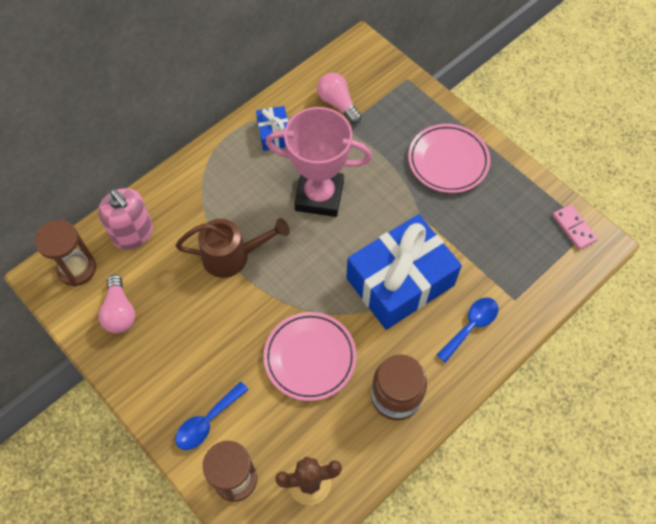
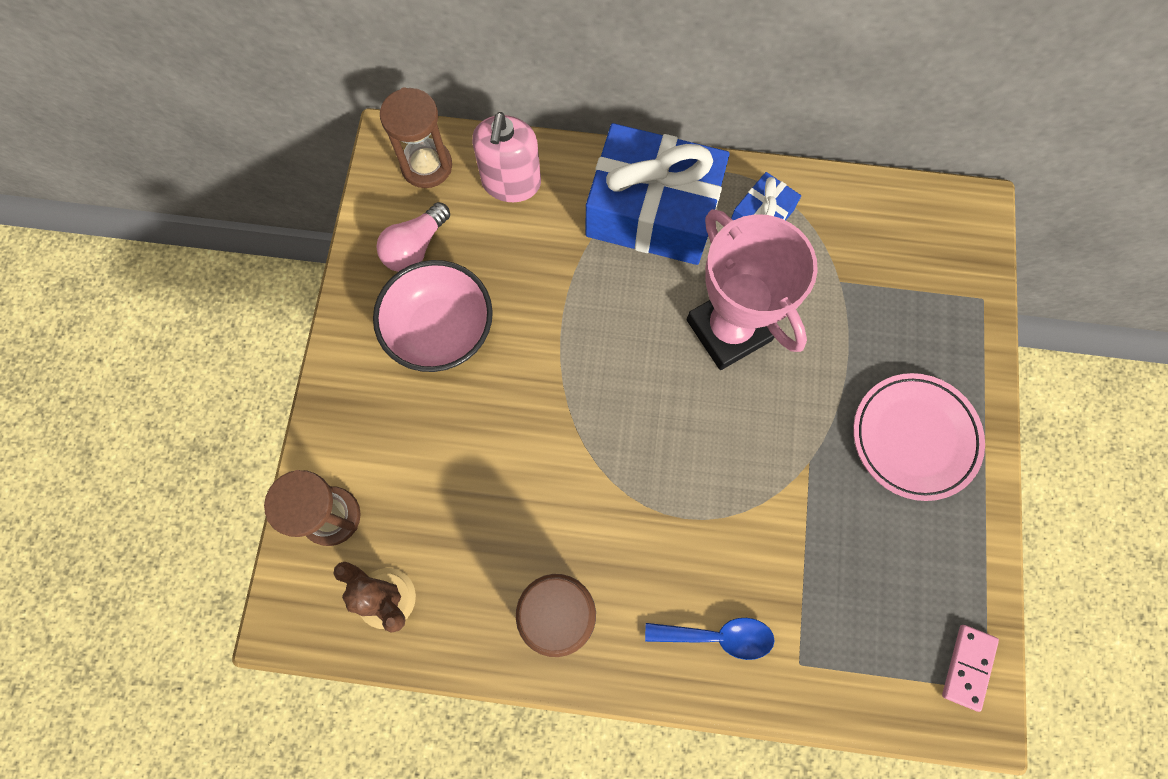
camera: 50 degrees right, 10 degrees up
brown watering can [175,218,290,278] -> none
blue spoon [175,382,248,450] -> none
pink plate [264,312,357,401] -> none
pink light bulb [317,73,362,124] -> none
blue gift [346,214,462,330] -> blue gift moved to [586,123,730,265]
none -> pink bowl [373,260,493,372]

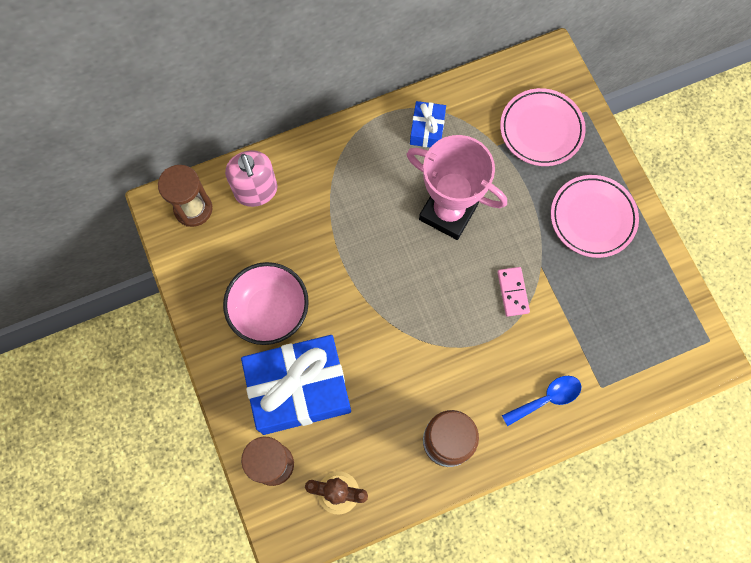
camera: 30 degrees left, 0 degrees up
pink light bulb [377,202,450,272] -> none
blue gift [586,123,730,265] -> blue gift moved to [241,335,351,435]
pink domino [942,625,999,712] -> pink domino moved to [497,267,530,317]
none -> pink plate [500,88,586,166]

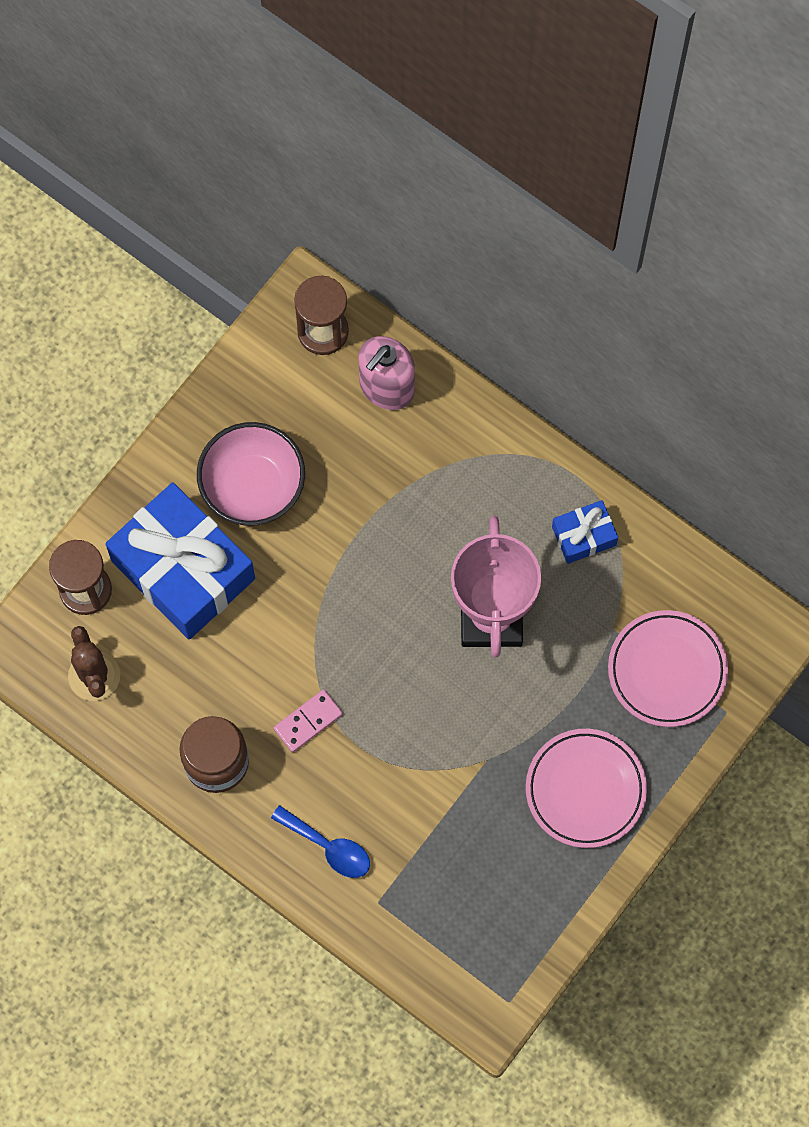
camera: 60 degrees right, 0 degrees up
pink domino [497,267,530,317] -> pink domino moved to [274,690,343,752]

